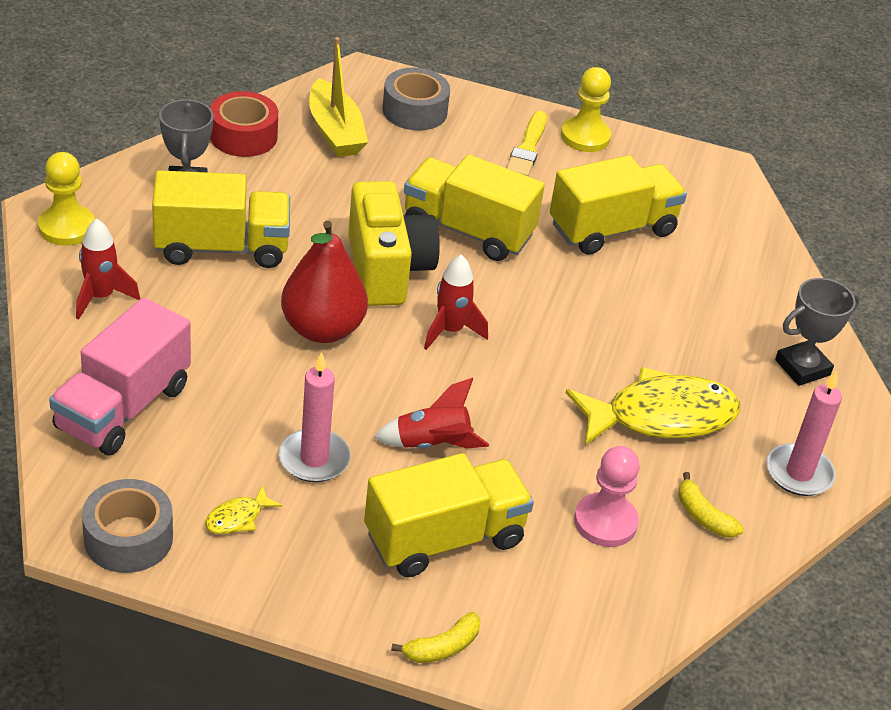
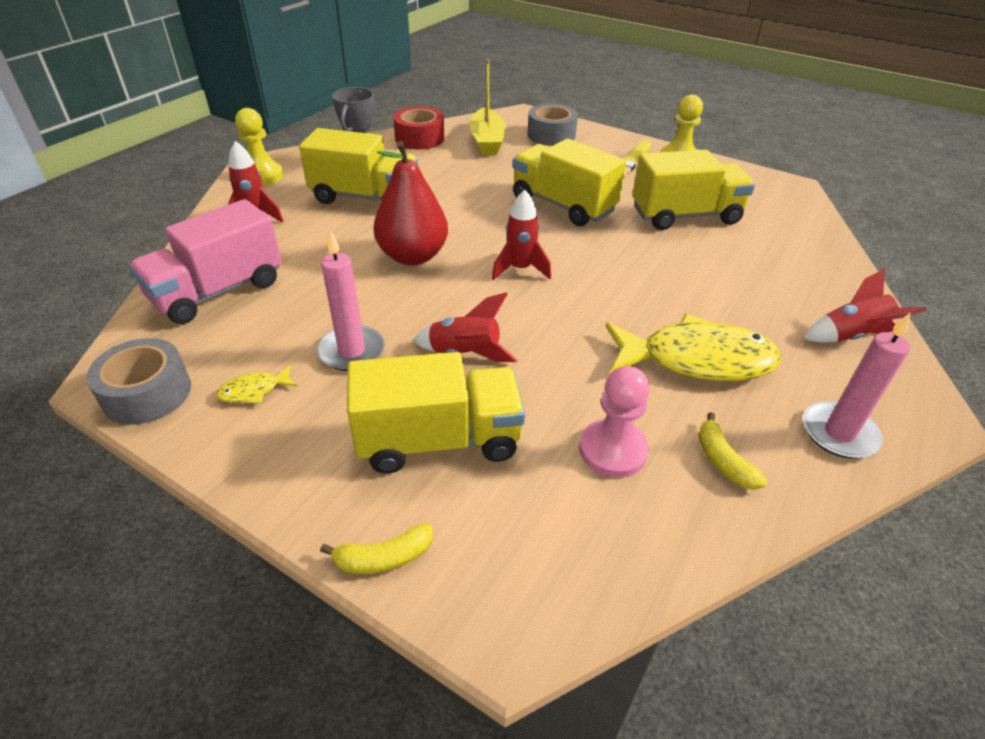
camera: 20 degrees right, 0 degrees up
yellow camera [348,181,440,306] -> none
grey trophy [775,278,860,386] -> red rocket [803,268,926,343]

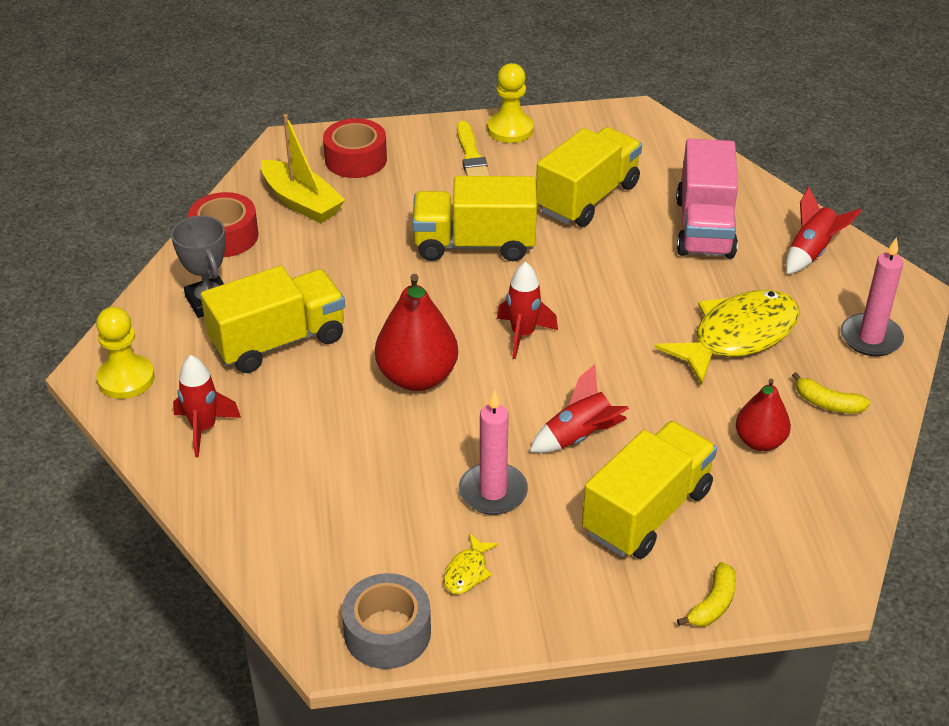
camera: 40 degrees left, 0 degrees up
pink truck [129,199,282,324] -> pink truck moved to [676,139,738,259]
grey tape [527,104,578,146] -> red tape [323,118,387,178]
pink pawn [579,366,650,478] -> red pear [736,379,791,451]

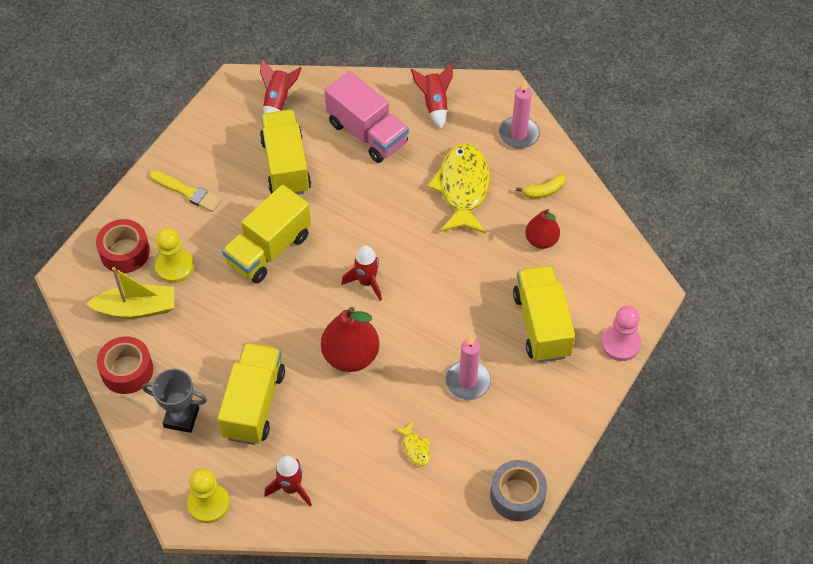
camera: 50 degrees left, 15 degrees up
yellow fish [444,533,498,594] -> yellow fish moved to [394,422,430,466]
yellow pawn [488,63,534,143] -> yellow pawn moved to [155,228,194,283]
red rocket [529,364,629,453] -> red rocket moved to [260,59,302,113]
yellow banana [677,562,736,627] -> pink pawn [601,306,641,361]

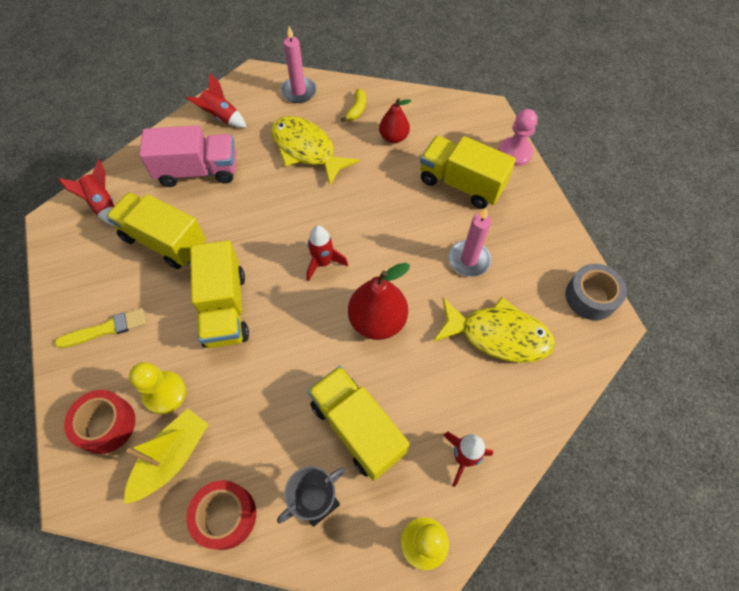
camera: 50 degrees left, 5 degrees up
yellow fish [394,422,430,466] -> yellow fish [433,297,555,363], size x2.39

